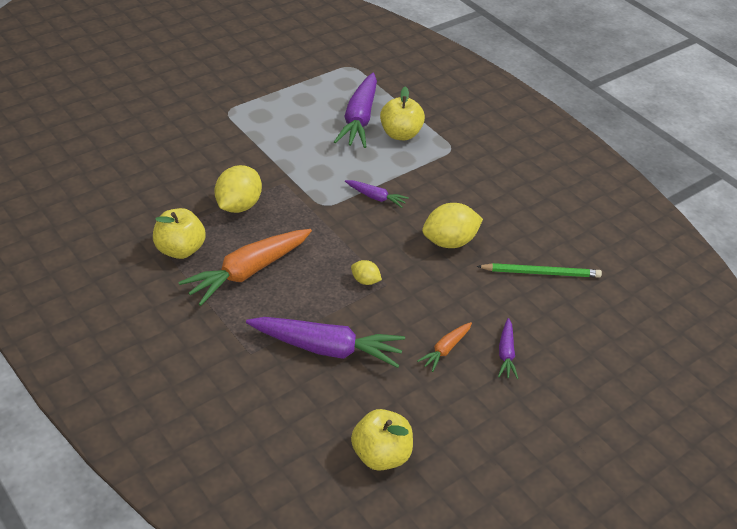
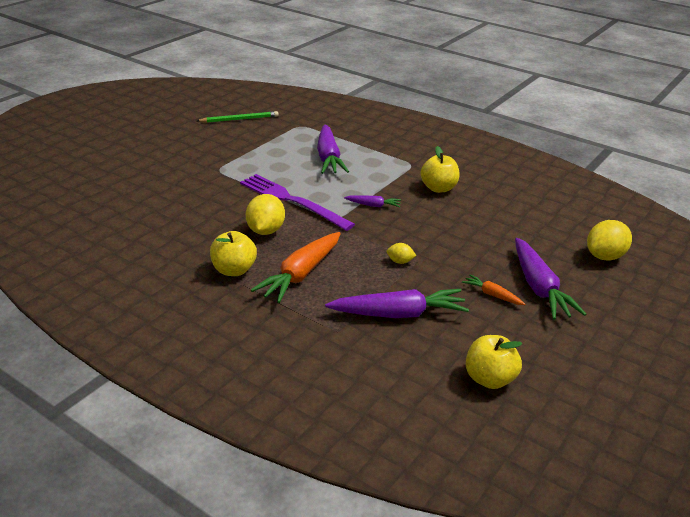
camera: 15 degrees left, 10 degrees down
yellow apple [380,86,425,140] -> yellow apple moved to [421,146,460,193]
orange carrot [417,322,472,372] -> orange carrot turned 105 degrees clockwise [462,274,525,305]
yellow lemon [422,203,483,248] -> yellow lemon moved to [587,220,632,261]
green pencil [476,263,602,278] -> green pencil moved to [197,111,279,123]
purple carrot [498,318,518,379] -> purple carrot [515,238,587,320], size x2.02
none -> purple fork [240,174,355,231]

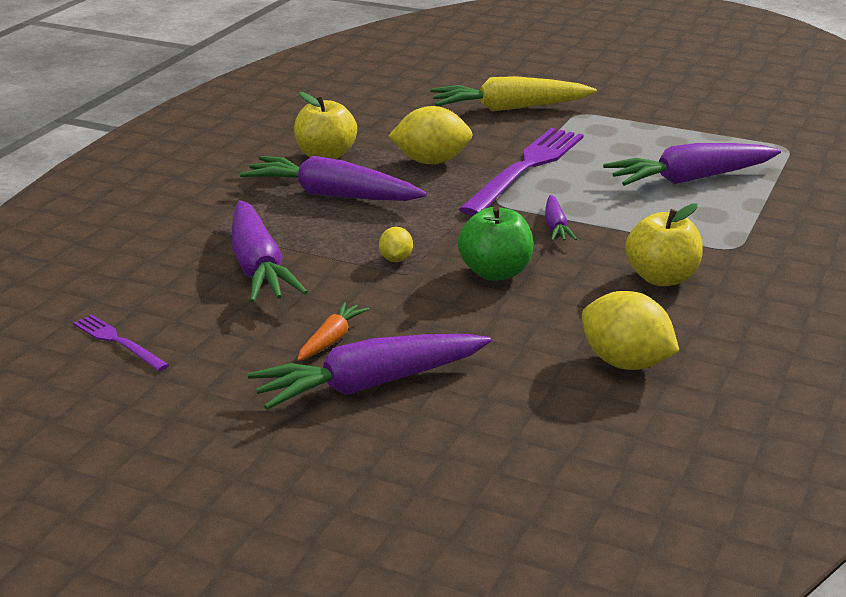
camera: 80 degrees right, 5 degrees down
green pencil [197,111,279,123] -> none
orange carrot [251,232,341,303] -> purple carrot [240,156,427,201]
yellow apple [466,335,522,389] -> purple fork [73,315,169,371]
yellow lemon [587,220,632,261] -> yellow lemon moved to [582,291,679,370]
none -> yellow carrot [430,76,597,111]
none -> green apple [458,206,533,281]

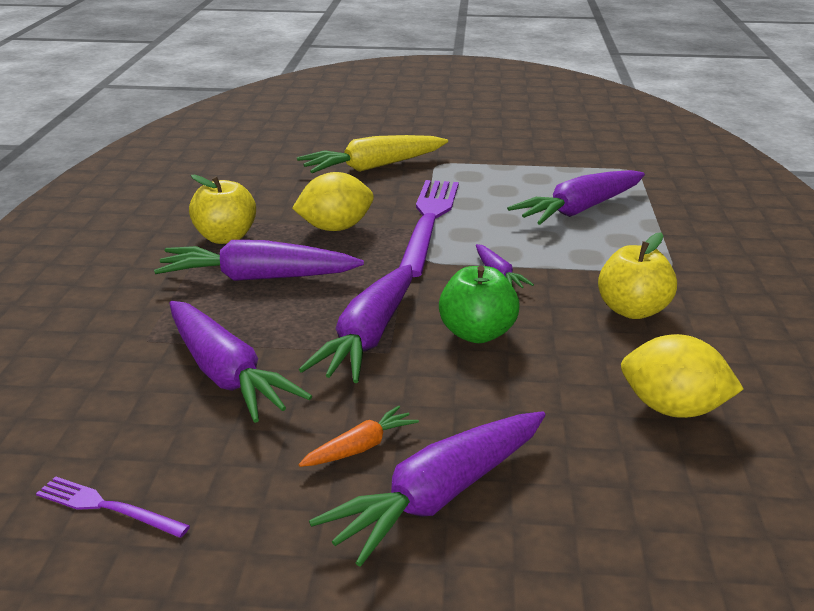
camera: 20 degrees left, 0 degrees up
orange carrot [297,302,369,361] -> orange carrot turned 45 degrees clockwise [298,406,419,467]
yellow lemon [379,227,413,262] -> purple carrot [299,265,413,383]

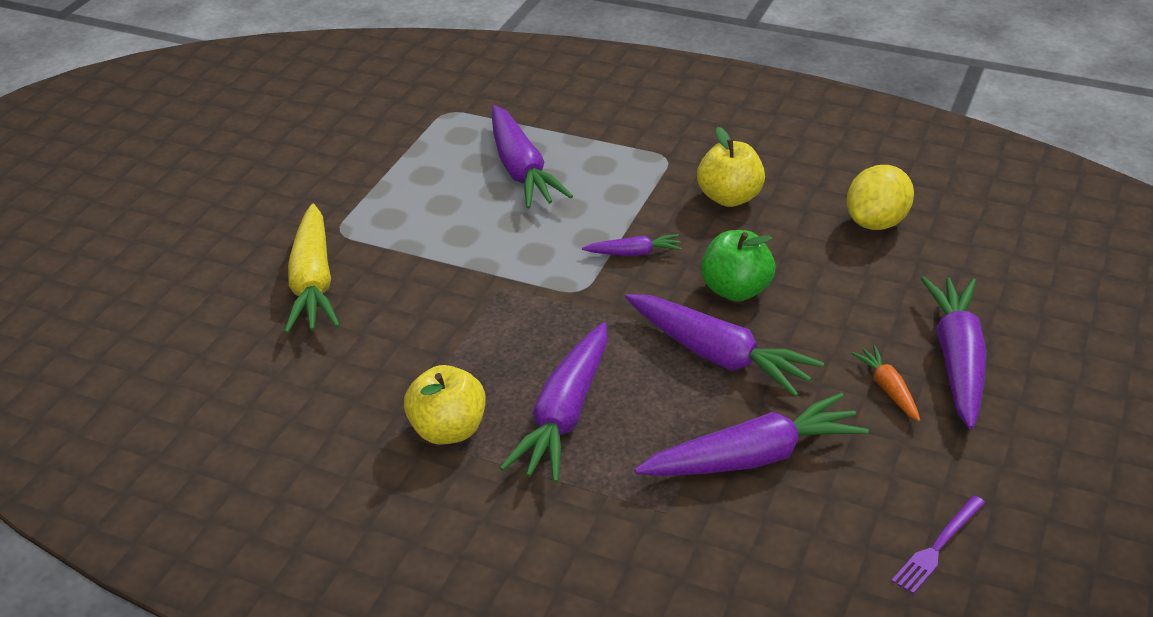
camera: 70 degrees left, 10 degrees up
yellow lemon [292,172,374,231] -> none
purple carrot [309,411,545,567] -> purple carrot turned 150 degrees counterclockwise [921,277,987,429]
purple fork [399,180,459,277] -> none

